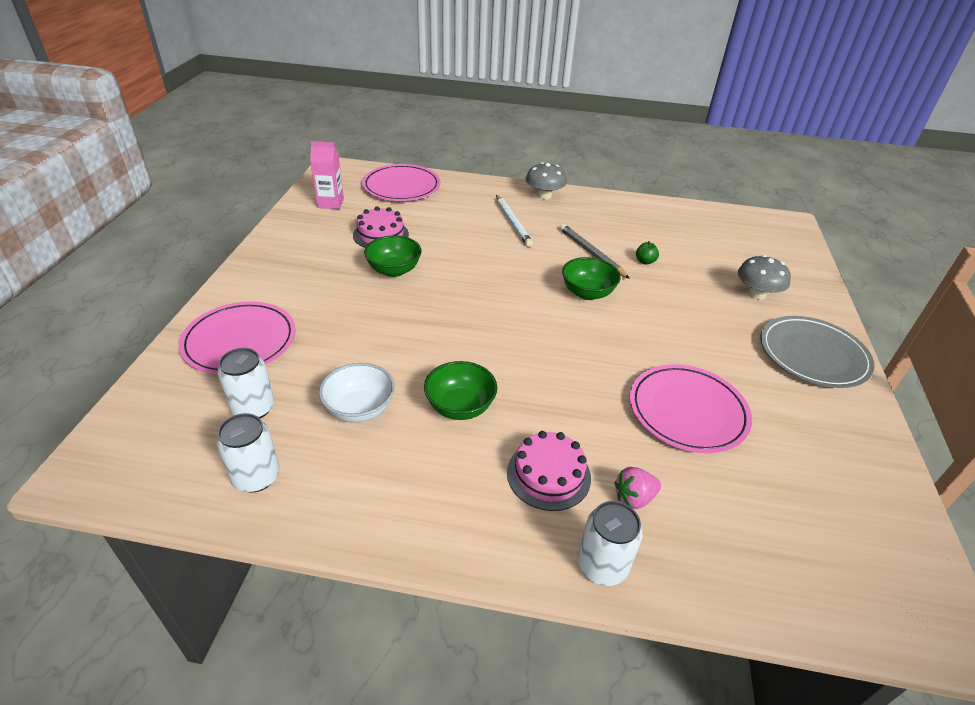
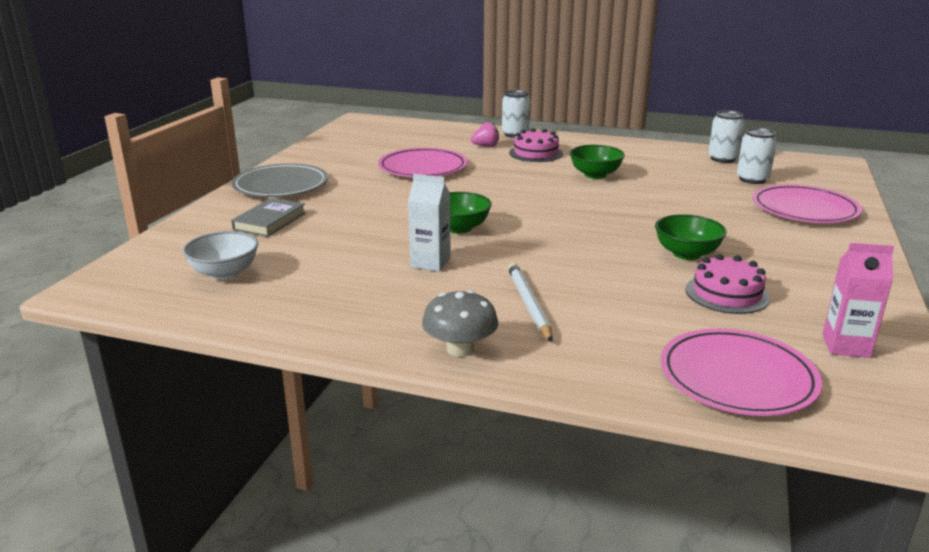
camera: 170 degrees left, 15 degrees down
white bowl [319,363,395,423] -> white bowl moved to [183,231,258,280]
grey pencil [559,224,630,279] -> white carton [408,174,451,271]
green apple [636,241,659,265] -> none
grey mushroom [738,255,791,300] -> grey book [231,198,306,237]

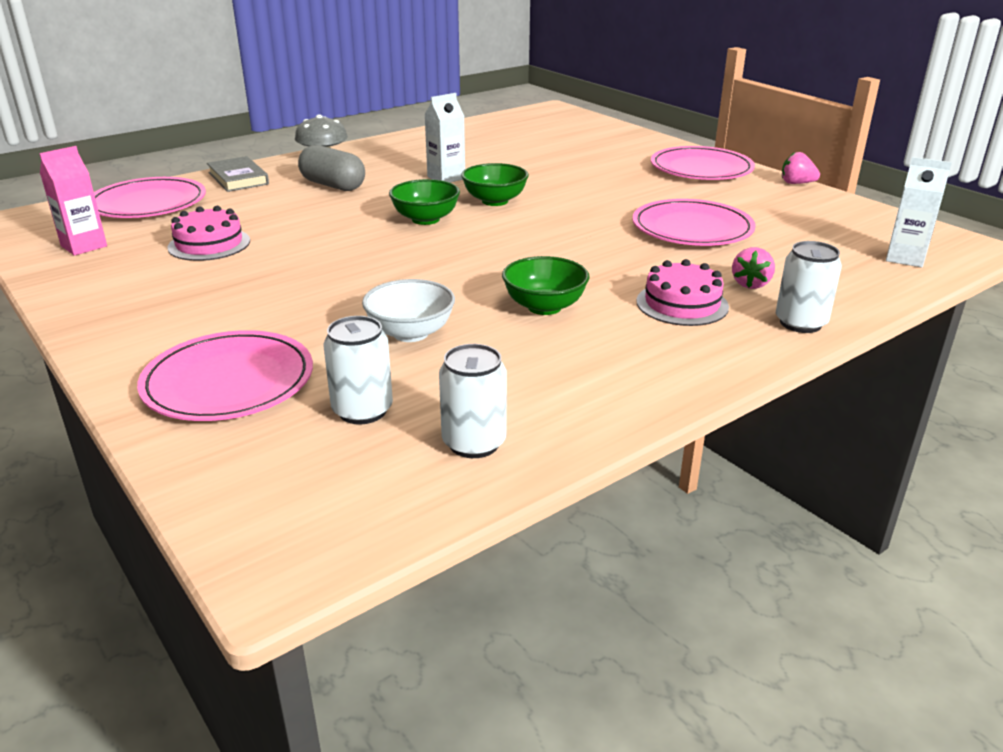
camera: 125 degrees right, 5 degrees up
white bowl [183,231,258,280] -> white bowl moved to [362,279,455,342]
grey book [231,198,306,237] -> grey book moved to [207,156,269,192]
grey plate [232,163,328,197] -> pink plate [651,146,755,180]
white pencil [508,263,553,342] -> grey capsule [298,145,365,191]
green bowl [655,214,727,260] -> green bowl moved to [389,179,460,225]
none -> pink strawberry [782,152,820,184]
none -> white carton [886,157,952,268]

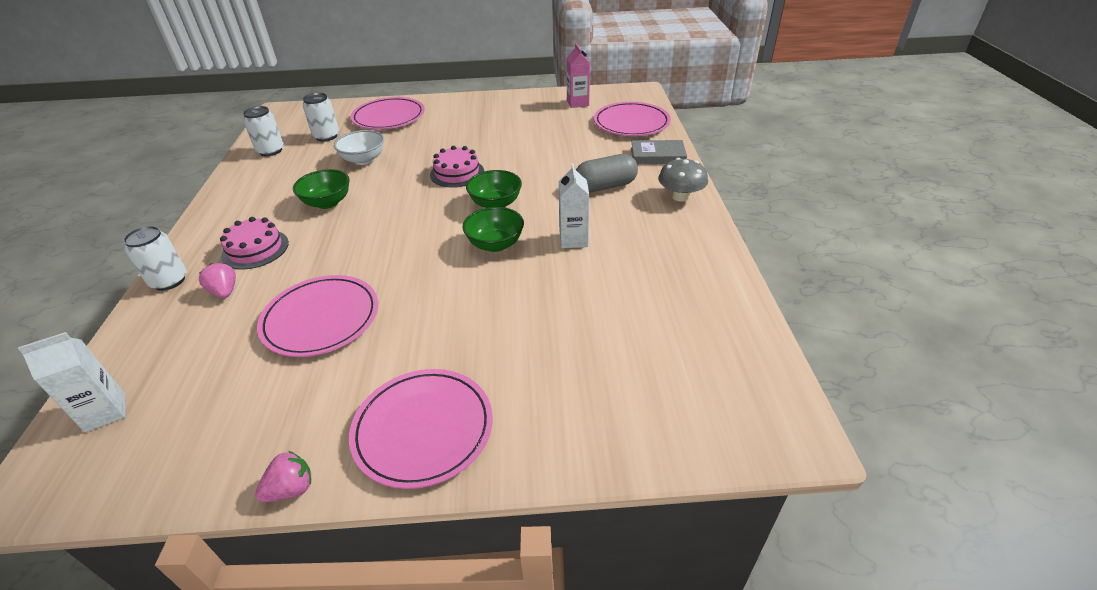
camera: 125 degrees right, 10 degrees up
pink cake [167,206,250,261] -> pink cake moved to [430,146,484,188]

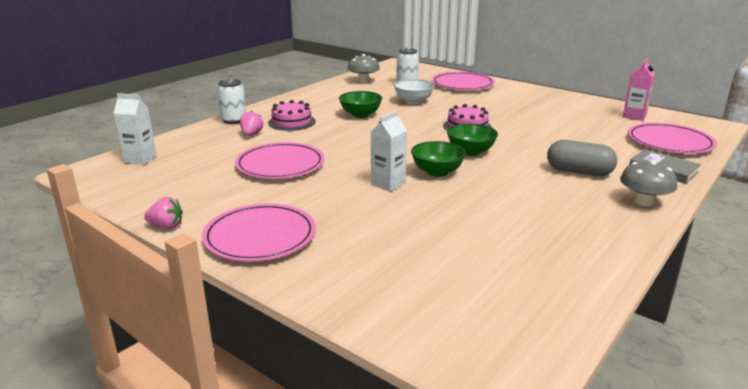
camera: 40 degrees right, 15 degrees down
white can [243,106,284,156] -> grey mushroom [348,54,380,83]
white carton [559,163,589,248] -> white carton moved to [371,110,407,192]

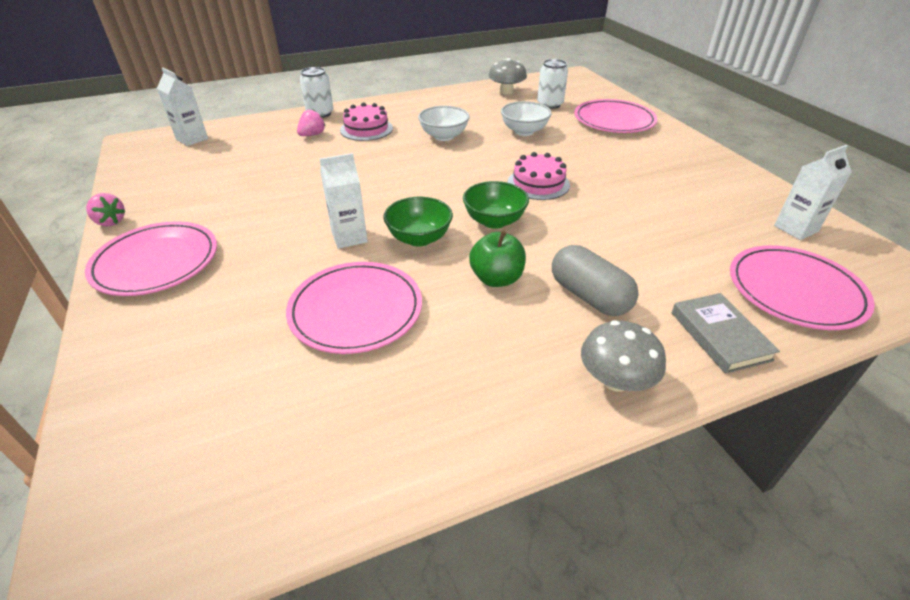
camera: 30 degrees right, 15 degrees up
pink plate [235,142,325,179] -> pink plate moved to [286,262,422,354]
green bowl [339,91,382,118] -> white bowl [418,106,470,141]
pink carton [623,58,655,121] -> white carton [774,145,852,240]
none -> green apple [469,231,526,287]

